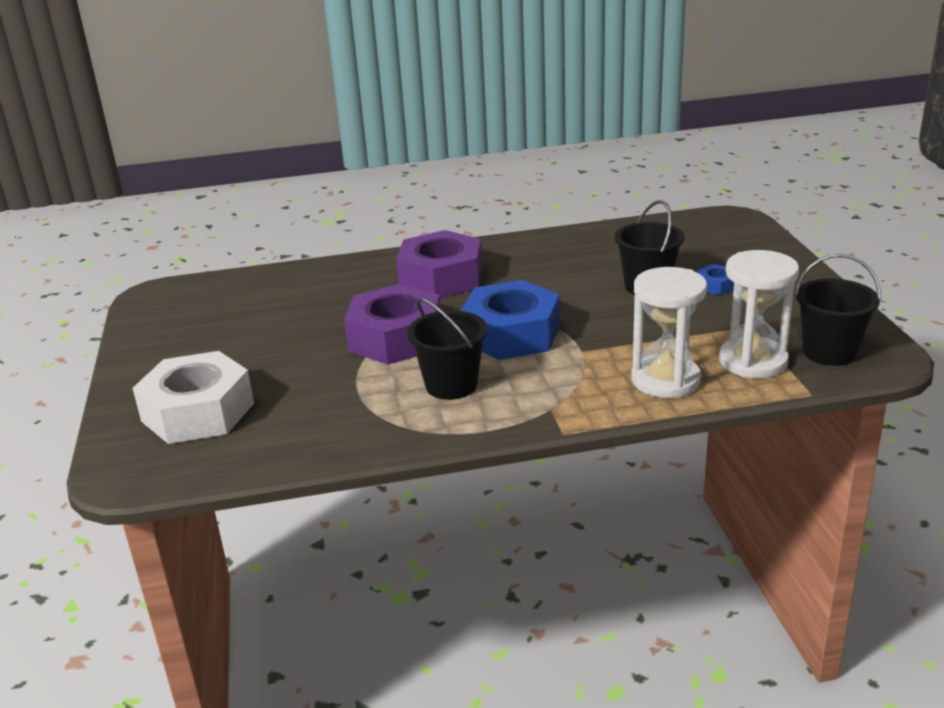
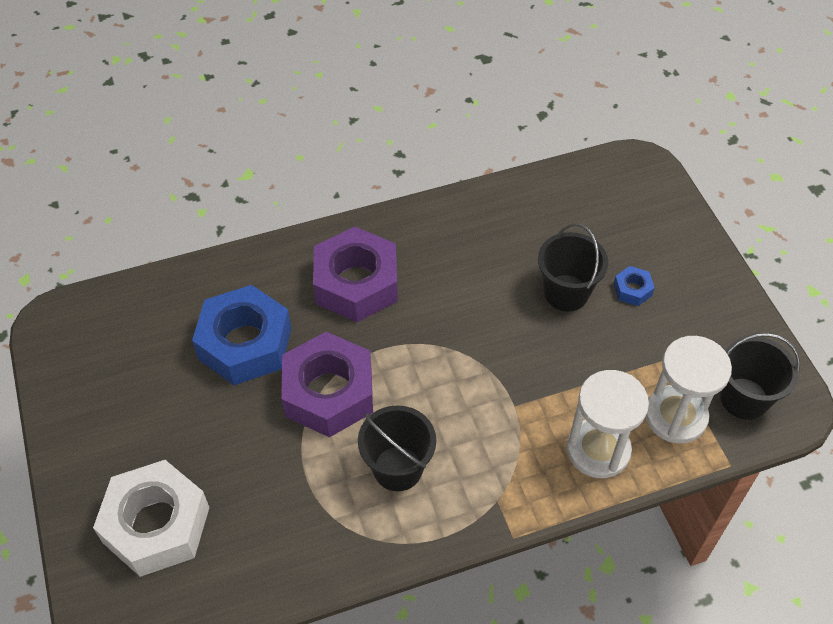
camera: 10 degrees left, 25 degrees up
blue nut [461,280,560,360] -> blue nut moved to [192,285,291,385]

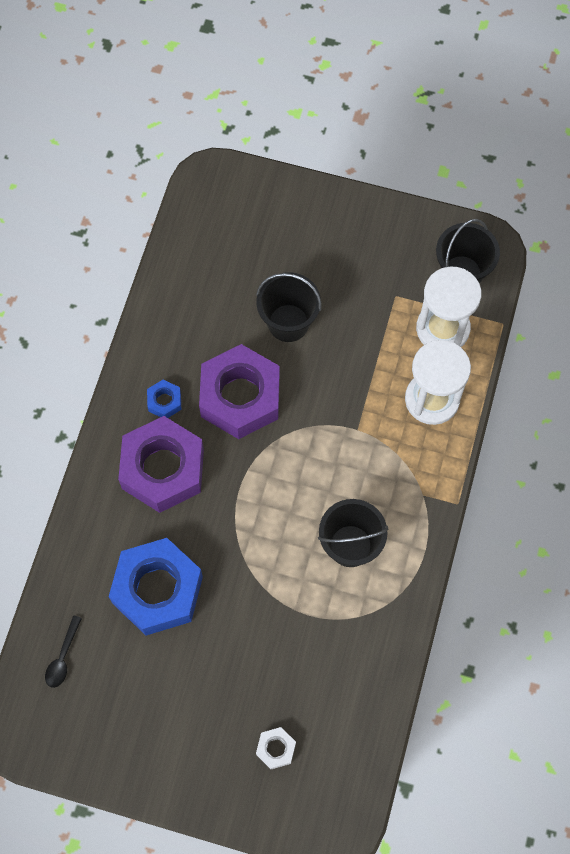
camera: 55 degrees left, 15 degrees up
white nut [93,460,210,577] -> white nut [256,727,296,769], size x0.42
purple nut [281,332,373,437] -> purple nut moved to [199,344,280,439]
blue nut [614,266,655,306] -> blue nut moved to [147,380,181,418]
none -> black spoon [45,615,82,688]

